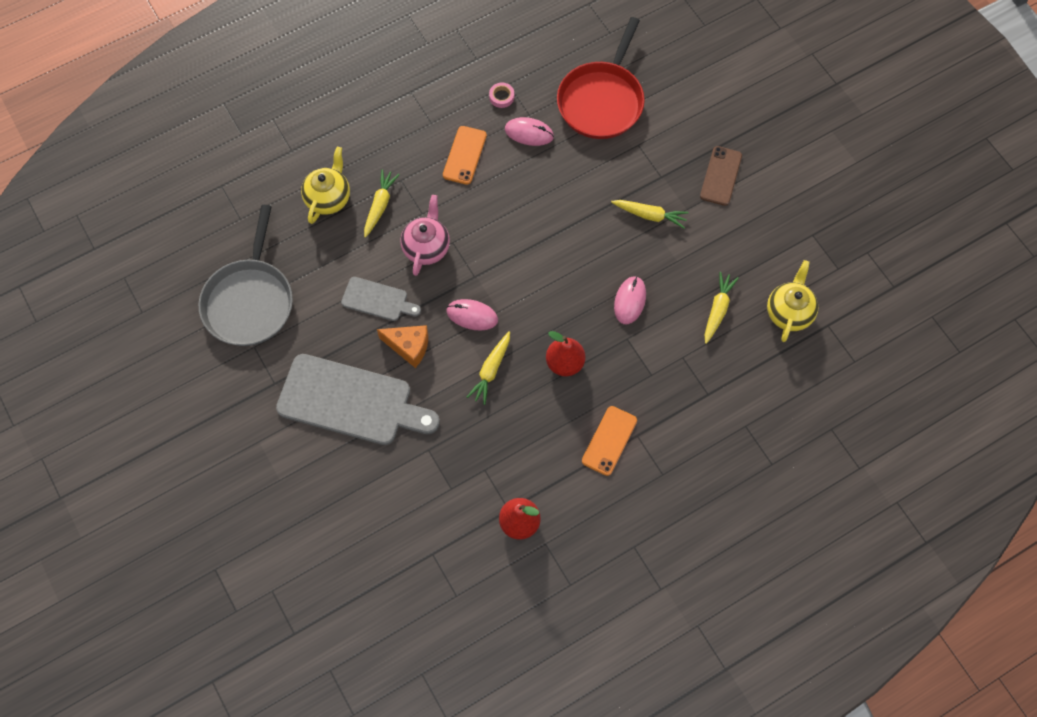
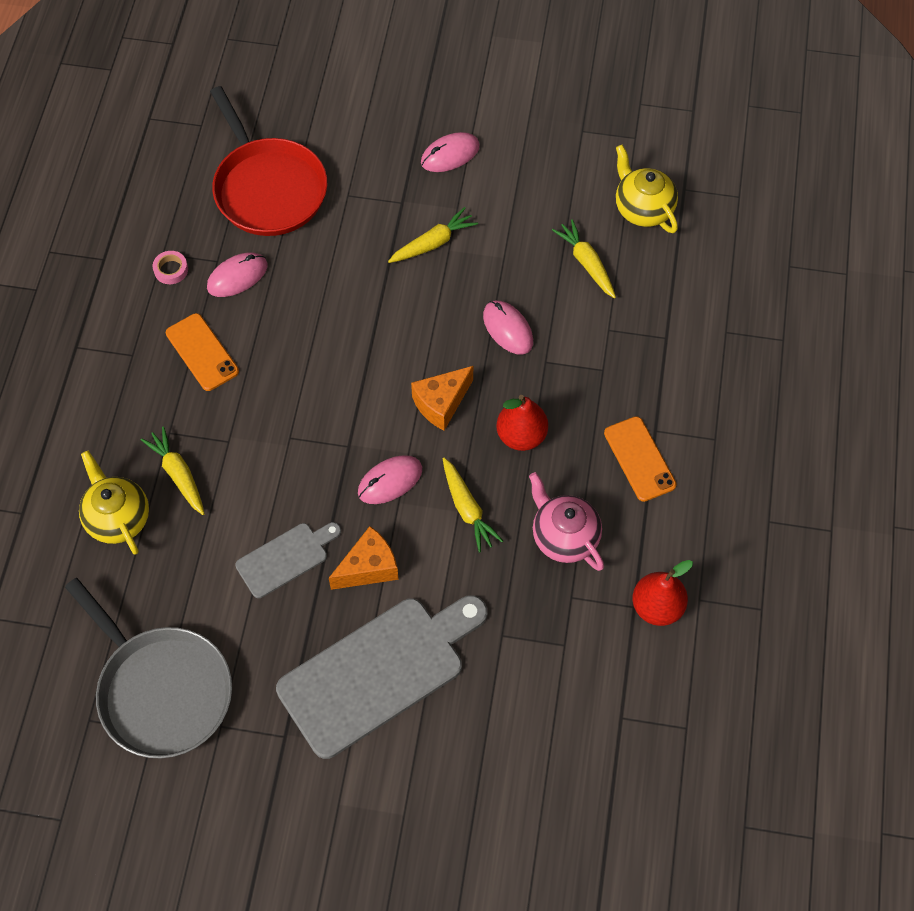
camera: 50 degrees left, 5 degrees down
pink teapot [400,195,450,276] -> pink teapot moved to [529,472,604,571]
brown phone [700,146,742,206] -> pink mouse [421,132,480,172]
none -> orange cheese [411,366,473,431]

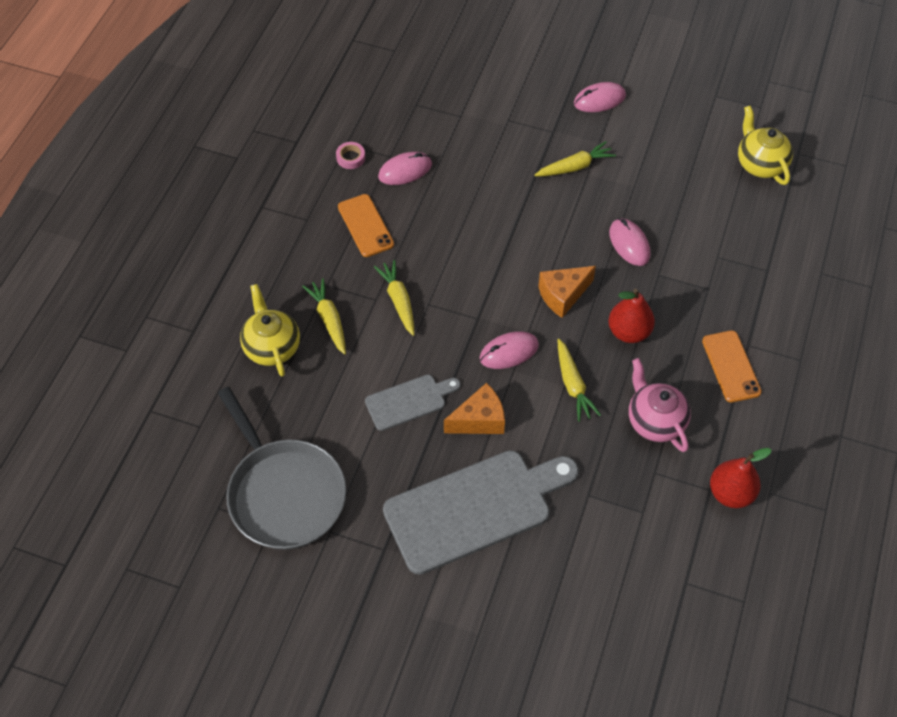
camera: 10 degrees right, 5 degrees down
red pan [210,86,327,236] -> none
yellow carrot [552,219,616,298] -> yellow carrot moved to [374,260,414,336]

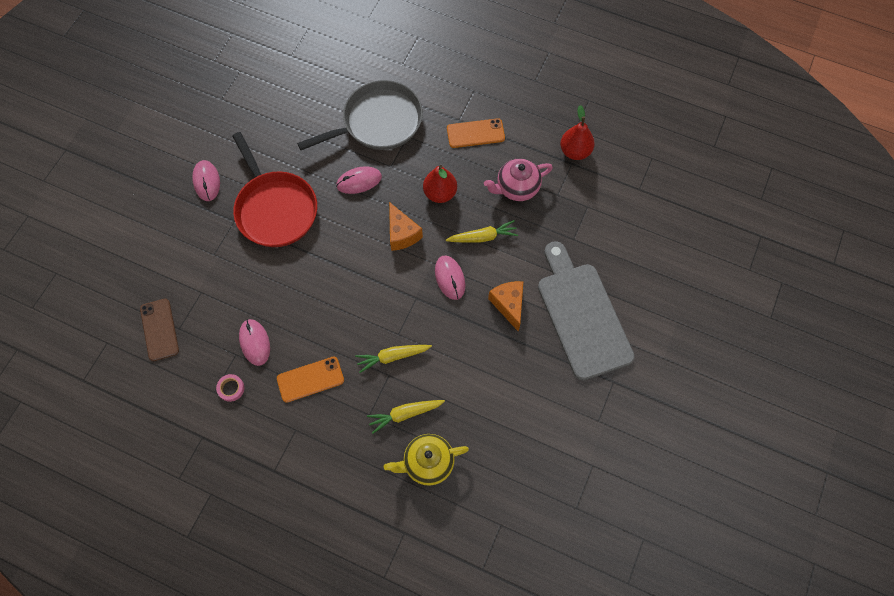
camera: 85 degrees left, 10 degrees up
grey pan [218,387,346,550] -> grey pan moved to [297,80,423,150]
grey cutting board [365,375,461,431] -> none
yellow carrot [534,141,616,176] -> red pan [232,132,317,247]
yellow teapot [738,105,793,185] -> none
none -> brown phone [140,299,179,361]

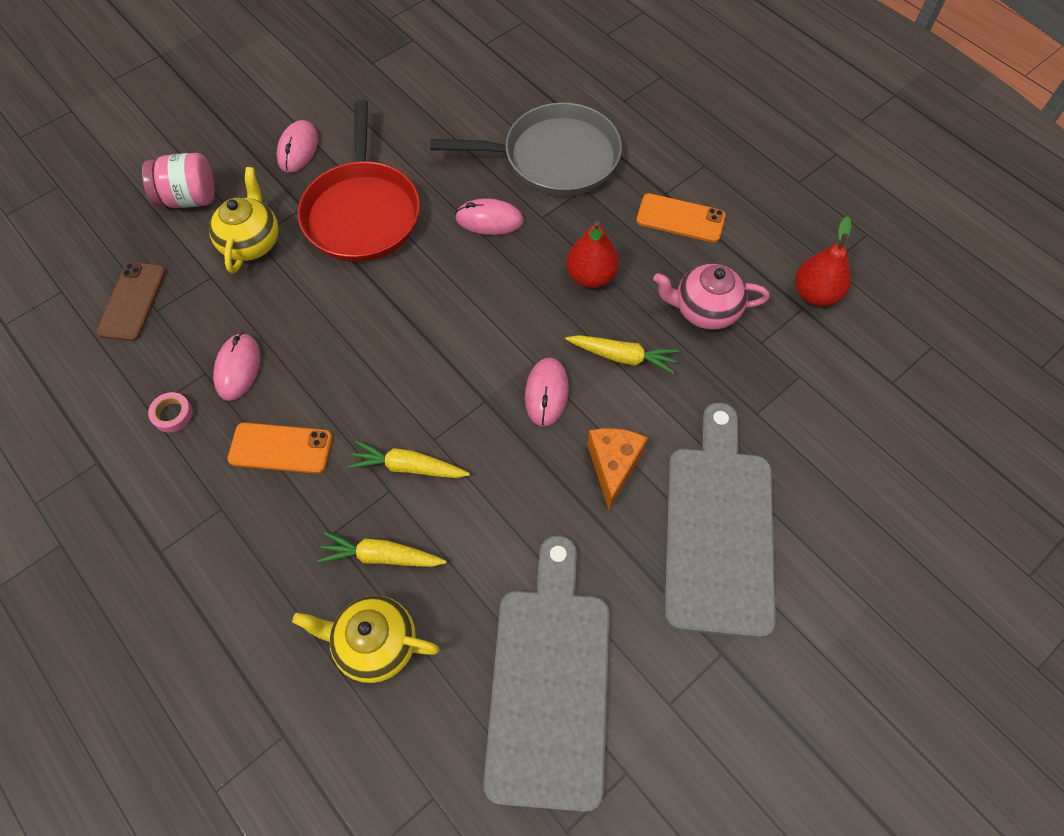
camera: 25 degrees right, 5 degrees down
orange cheese [389,202,423,251] -> none
none -> pink jar [142,153,215,208]
none -> yellow teapot [209,167,279,273]
none -> grey cutting board [483,535,610,812]

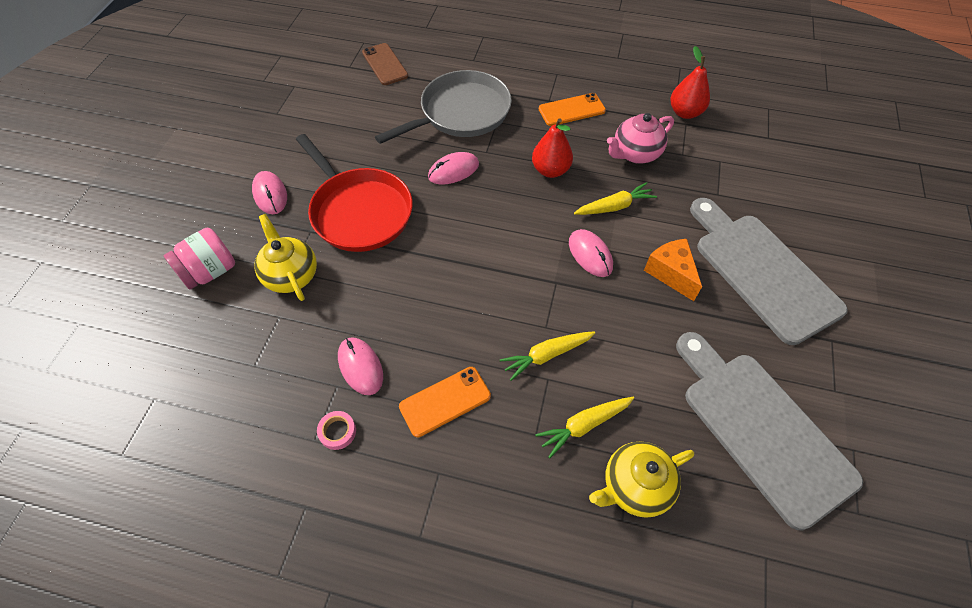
camera: 35 degrees left, 5 degrees down
brown phone [96,262,166,341] -> brown phone moved to [362,43,408,85]

